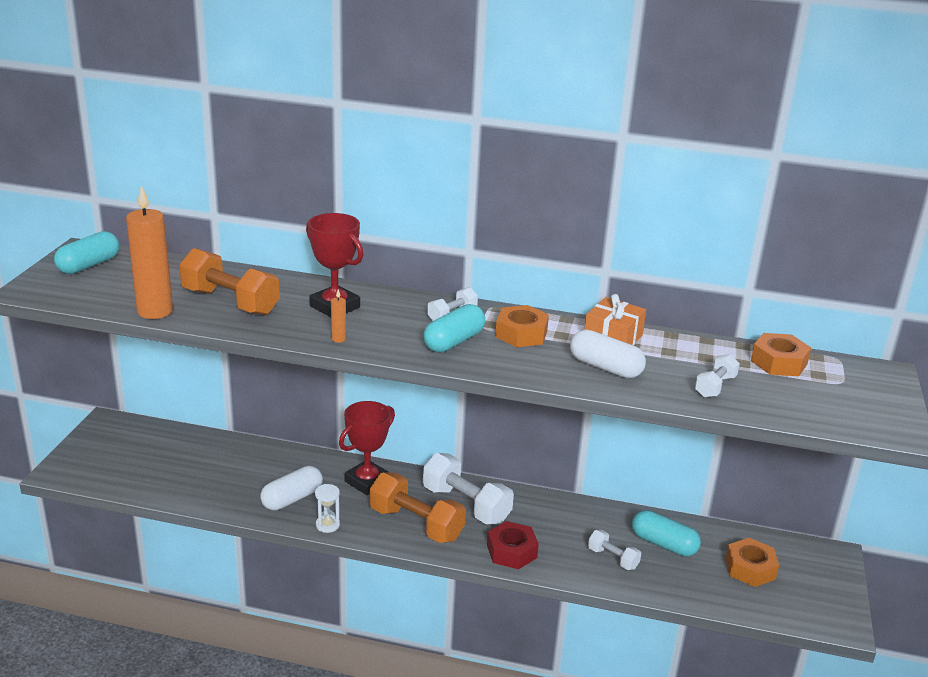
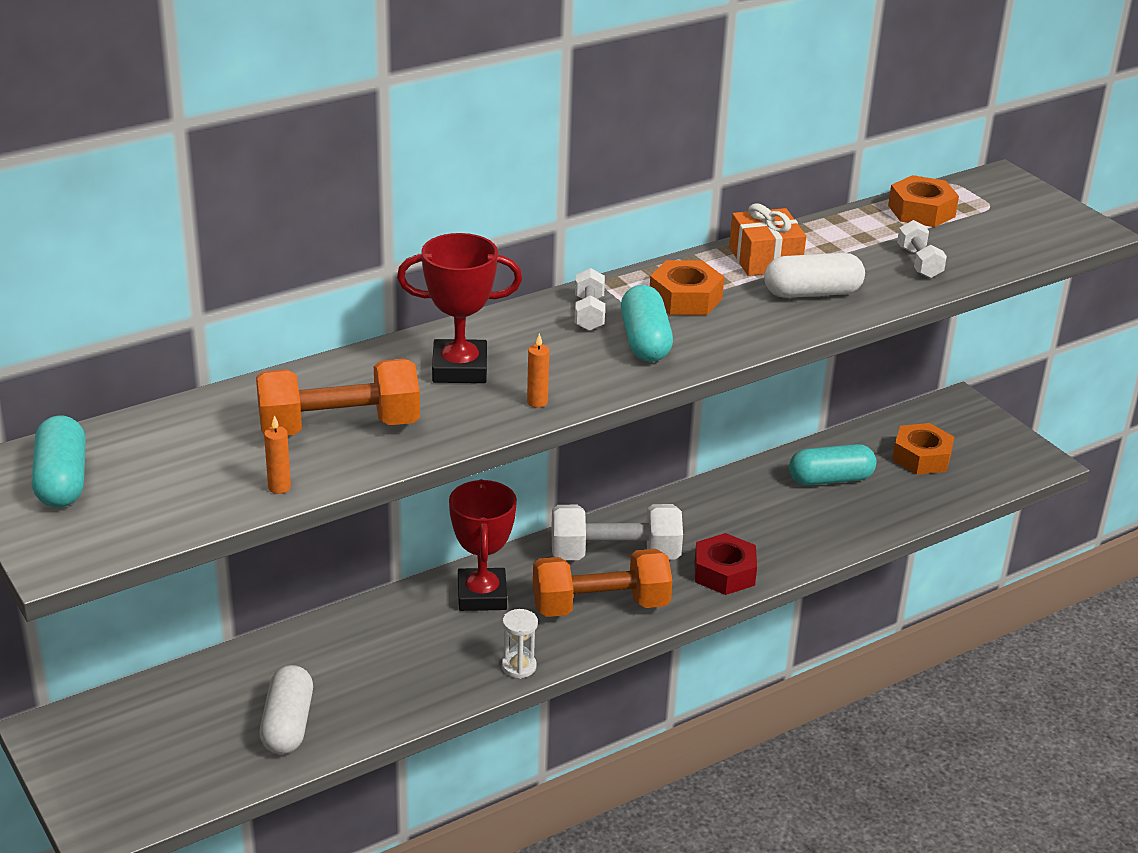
camera: 45 degrees left, 5 degrees up
orange candle [126,185,173,319] -> orange candle [264,415,291,494], size x0.41
white capsule [260,466,323,510] -> white capsule moved to [260,665,313,754]
white dumbbell [588,530,641,570] -> none

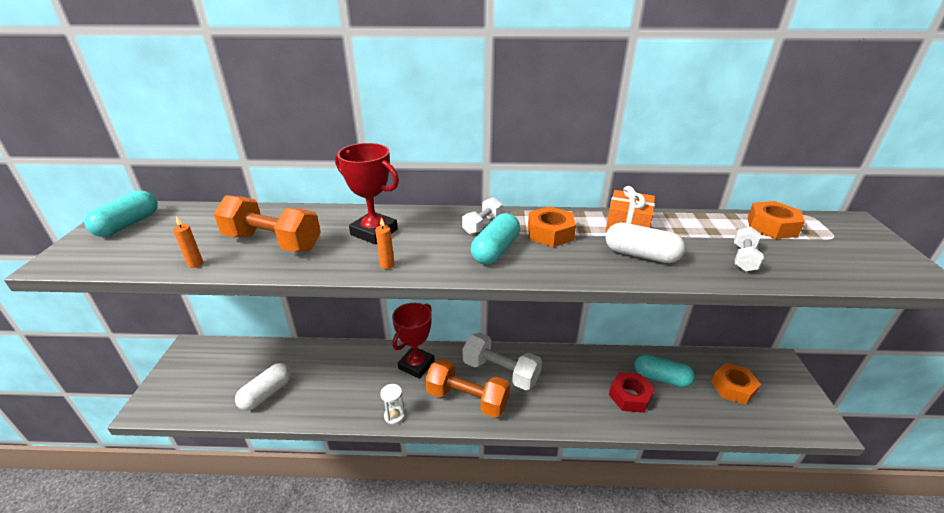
camera: 35 degrees right, 0 degrees up
red nut [695,533,757,595] -> red nut moved to [609,372,655,413]

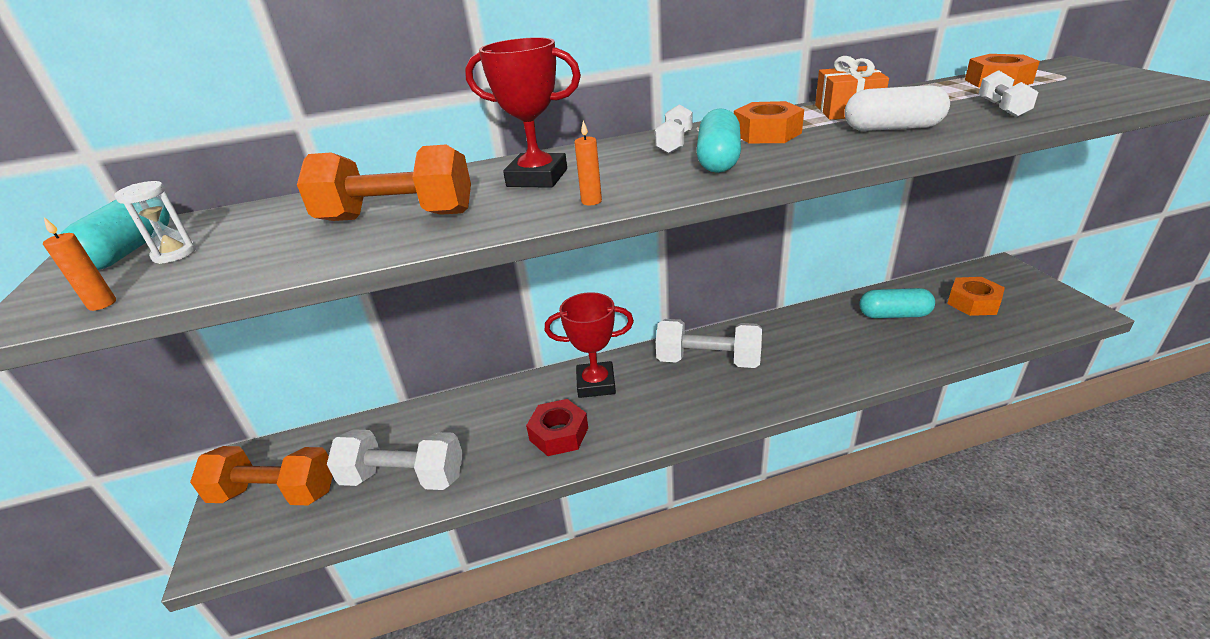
camera: 15 degrees left, 0 degrees up
orange candle [173,216,203,268] -> orange candle moved to [43,217,116,311]
white capsule [235,363,291,411] -> white dumbbell [327,429,463,490]
white hourglass [380,384,405,424] -> white hourglass moved to [114,181,196,264]
red trophy [392,303,435,379] -> red trophy turned 75 degrees clockwise [545,292,634,398]
orange dumbbell [425,359,510,418] -> orange dumbbell moved to [190,446,333,505]
red nut [609,372,655,413] -> red nut moved to [526,399,588,456]

